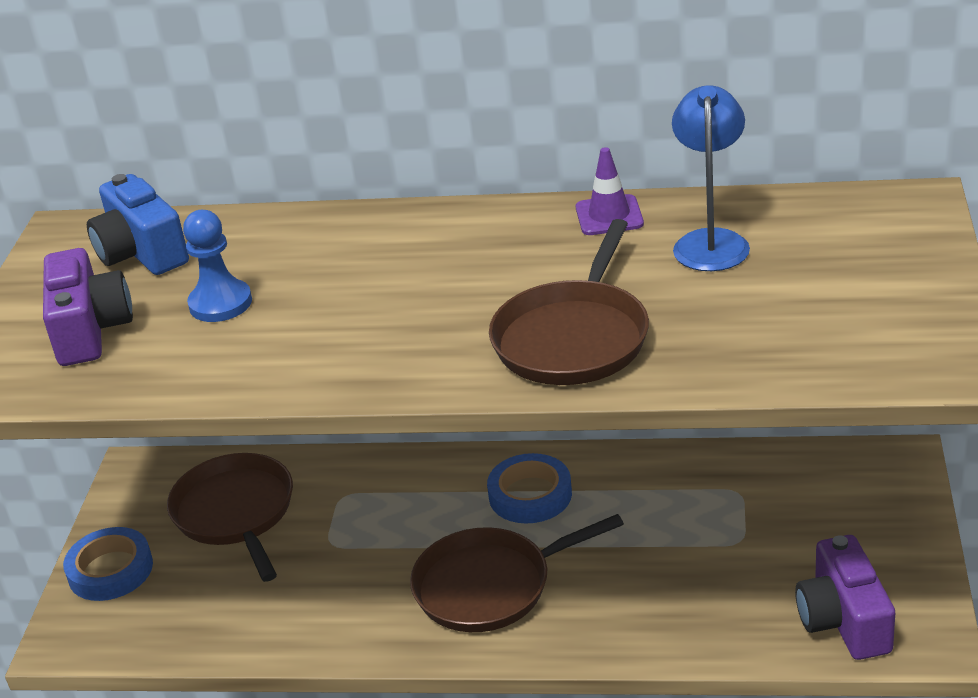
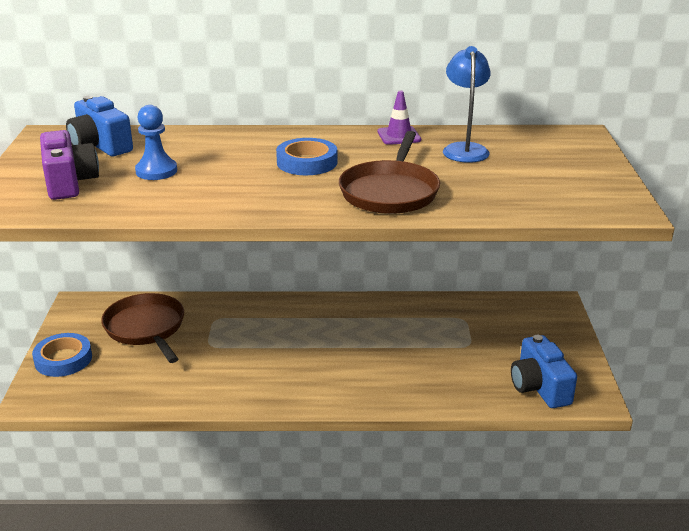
camera: 10 degrees left, 5 degrees down
brown pan [410,514,624,632] -> none
blue tape [487,453,572,523] -> blue tape moved to [276,138,337,175]
purple camera [795,535,895,660] -> blue camera [511,335,577,408]

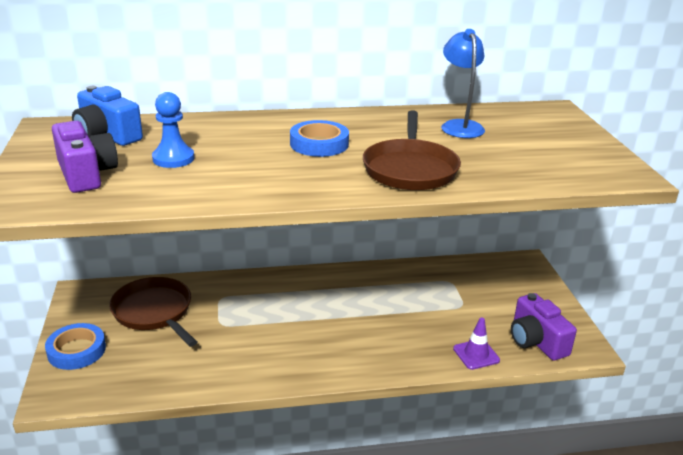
camera: 10 degrees left, 0 degrees up
purple traffic cone [377,91,421,145] -> purple traffic cone moved to [453,317,500,370]
blue camera [511,335,577,408] -> purple camera [511,293,577,361]

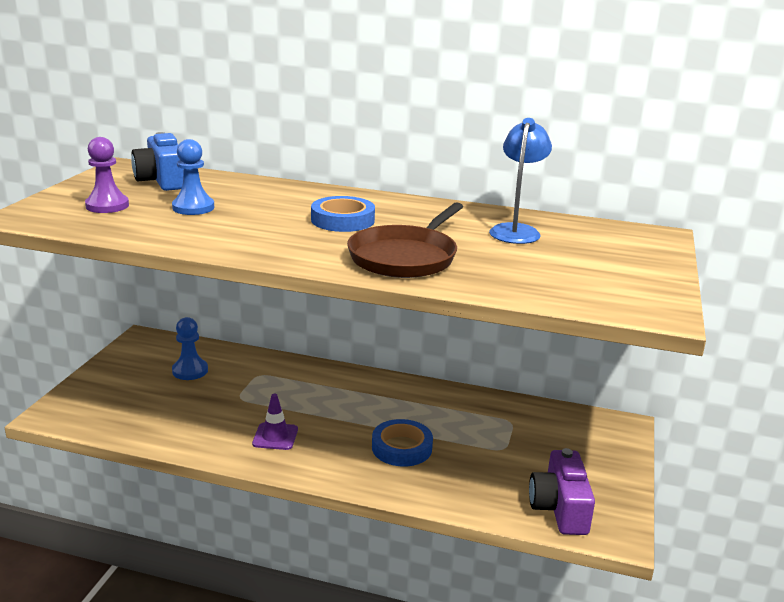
camera: 25 degrees right, 5 degrees down
blue tape [45,323,106,370] -> blue tape moved to [372,419,433,466]
purple camera [52,121,118,193] -> purple pawn [85,137,129,213]
brown pan [109,277,197,347] -> blue pawn [172,317,208,380]
purple traffic cone [453,317,500,370] -> purple traffic cone moved to [252,394,298,450]

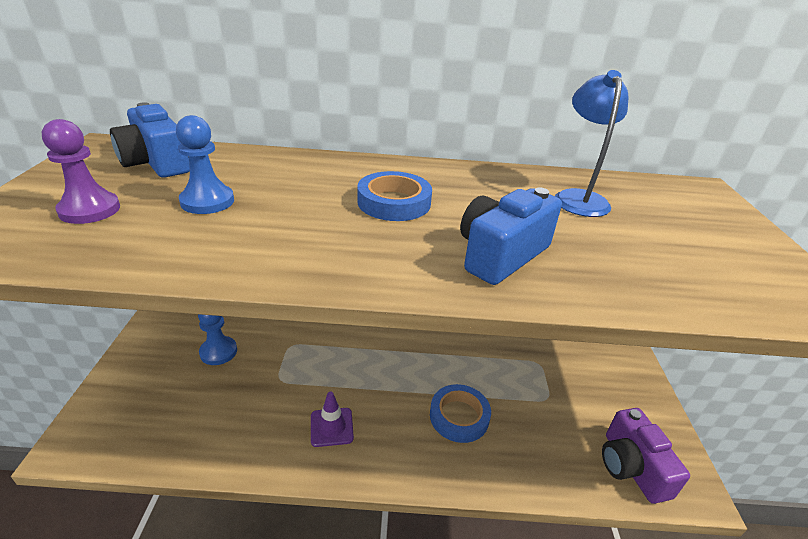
camera: 15 degrees left, 10 degrees up
brown pan [347,203,463,278] -> blue camera [460,188,562,285]

